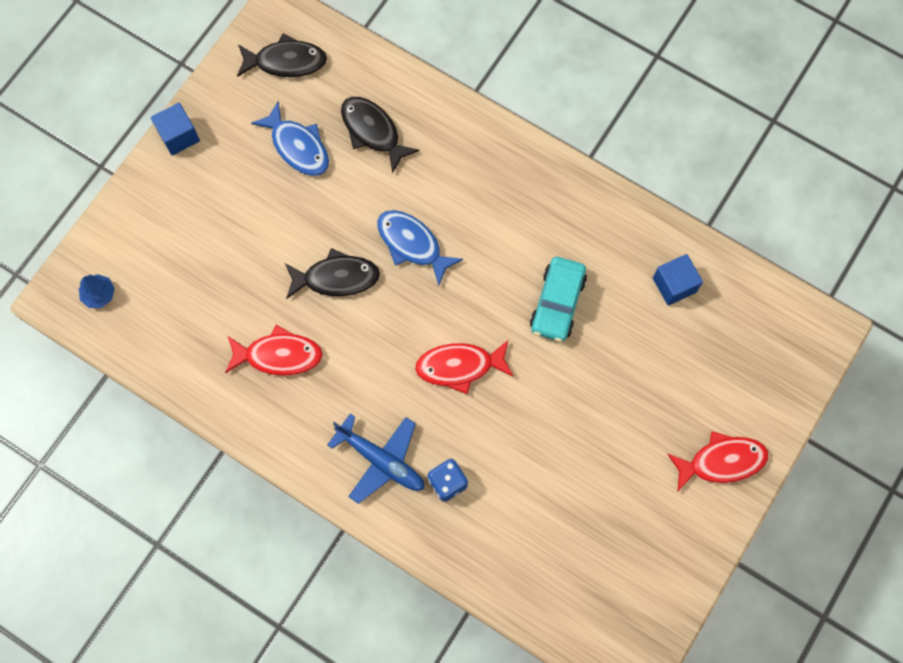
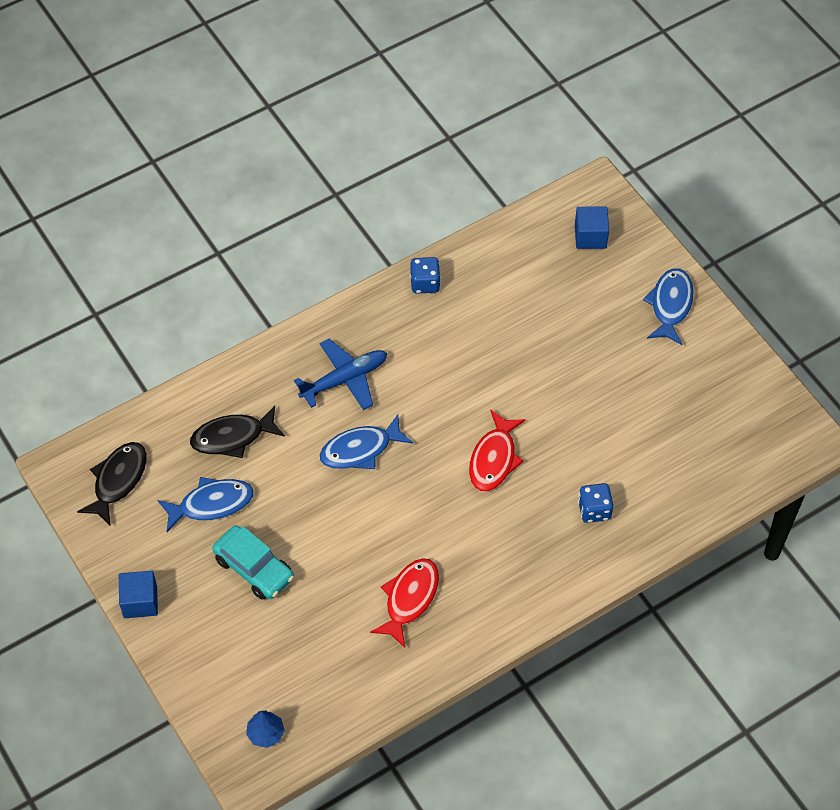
camera: 65 degrees left, 15 degrees down
black fish [285,248,380,299] -> none
blue plane [327,413,424,504] -> blue plane moved to [294,339,387,410]
turquoise car [530,257,587,342] -> turquoise car moved to [212,525,294,600]
blue cube [653,254,703,306] -> blue cube moved to [575,206,609,249]
red fish [667,431,768,492] -> blue fish [643,268,694,345]
none -> blue dice [410,257,441,294]

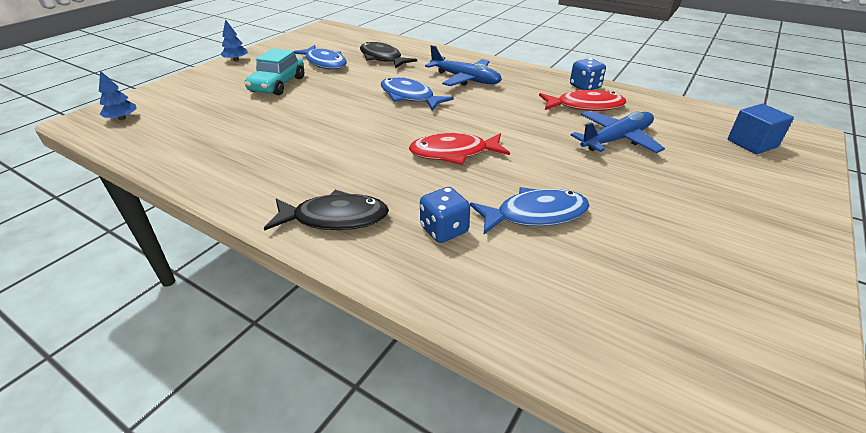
camera: 65 degrees right, 20 degrees down
black fish [77,442,147,526] -> black fish moved to [264,190,389,231]
blue cube [119,571,158,618] -> blue tree [221,19,248,61]
red fish [370,558,439,648] -> red fish moved to [539,89,626,111]
blue fish [643,268,694,345] -> blue fish moved to [470,187,590,234]
none -> blue plane [571,111,665,153]

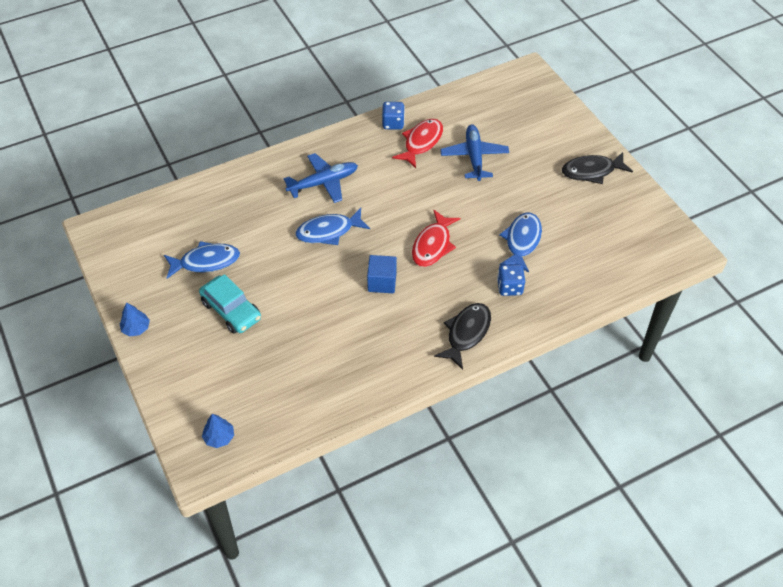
camera: 60 degrees left, 15 degrees up
black fish [360,42,417,68] -> black fish moved to [562,152,633,184]
blue cube [728,104,794,154] -> blue cube moved to [367,255,397,293]

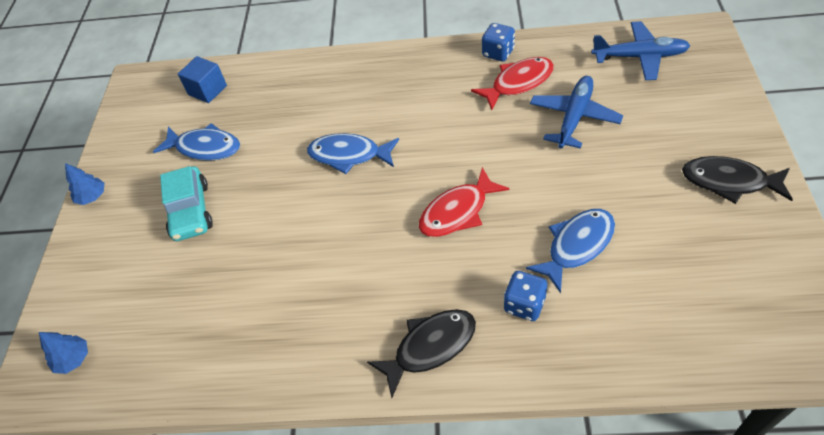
camera: 35 degrees right, 0 degrees up
blue plane [284,153,358,203] -> blue plane moved to [591,21,690,80]
blue cube [367,255,397,293] -> blue cube moved to [178,56,227,103]

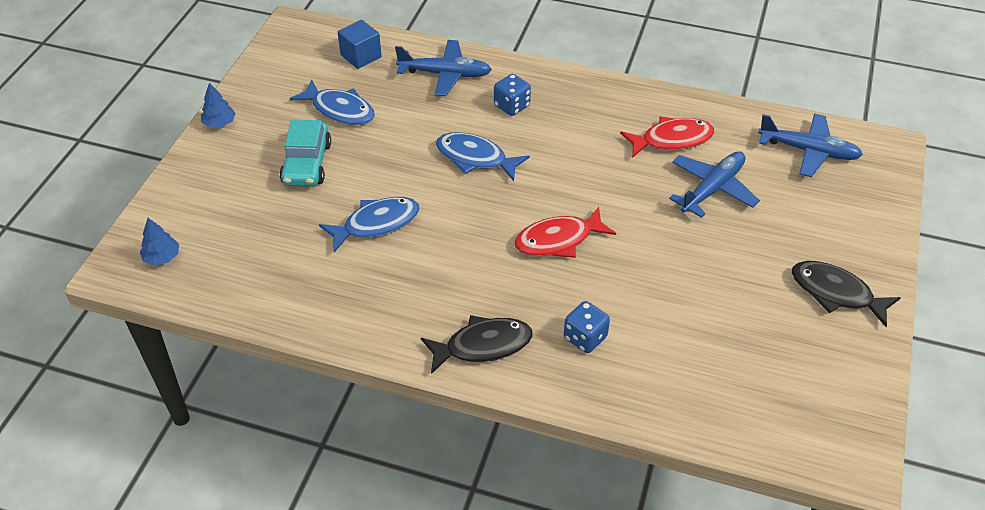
camera: 10 degrees right, 5 degrees down
blue dice [482,23,515,61] -> blue dice moved to [494,74,531,116]
blue fish [526,209,615,293] -> blue fish moved to [319,197,420,252]
none -> blue plane [395,40,492,96]

